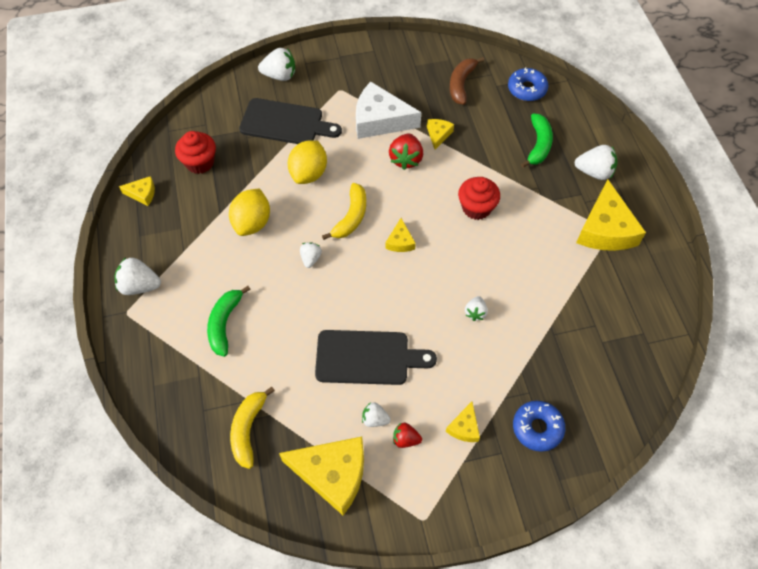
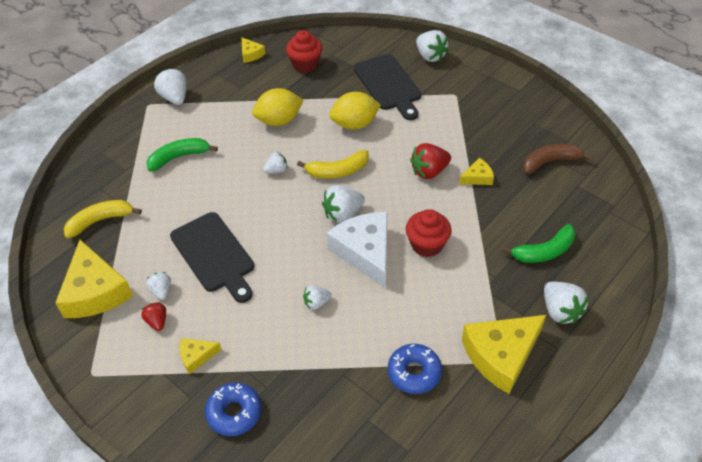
camera: 55 degrees right, 10 degrees down
white cheese [356,82,421,139] -> white cheese moved to [327,212,388,288]
yellow cheese [385,218,416,252] -> white strawberry [322,185,365,223]
blue donut [508,67,548,101] -> blue donut moved to [388,344,442,394]

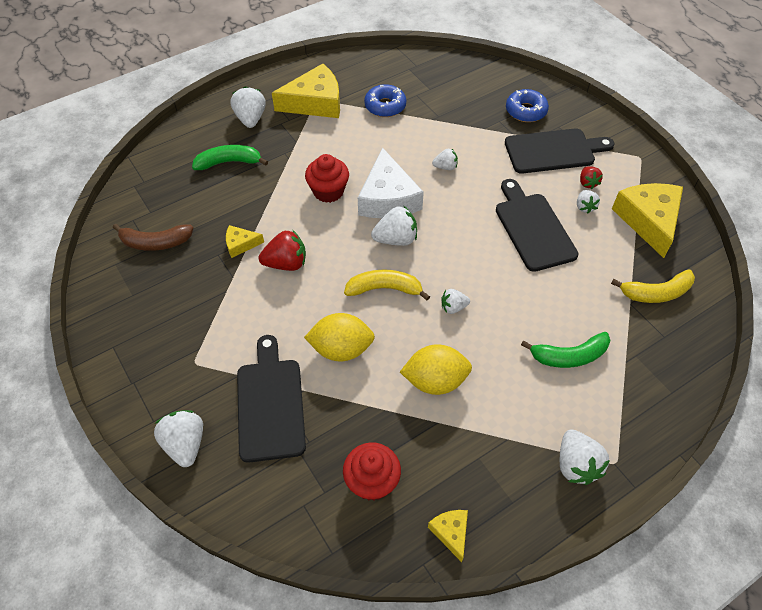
camera: 165 degrees left, 5 degrees up
yellow cheese [180,338,222,374] -> black cutting board [505,128,614,174]

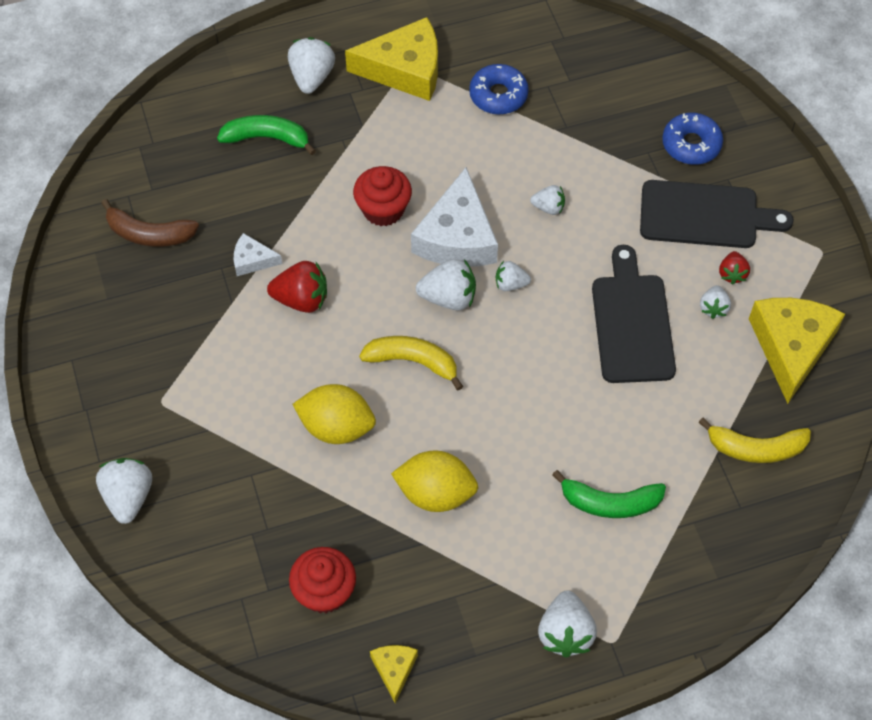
camera: 15 degrees right, 5 degrees up
yellow cheese [226,225,264,258] -> white cheese [234,233,282,276]
black cutting board [237,335,306,463] -> none
white strawberry [441,289,470,314] -> white strawberry moved to [496,261,531,291]

